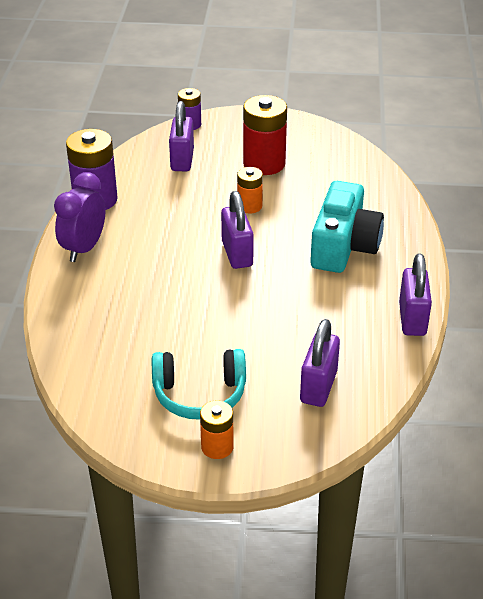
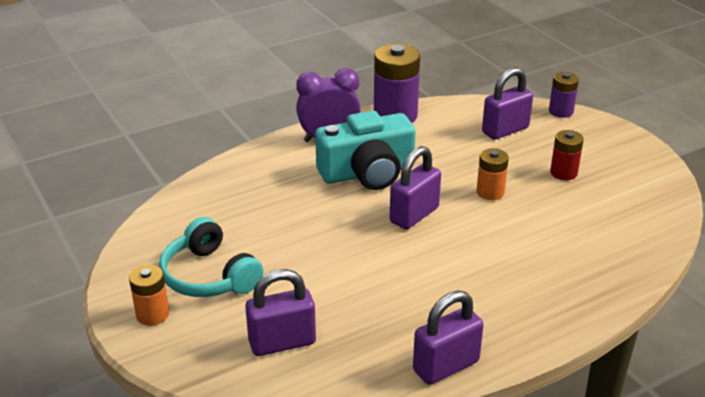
camera: 55 degrees right, 5 degrees down
red battery [243,95,287,175] -> red battery [550,130,584,180], size x0.56
turquoise camera [310,181,384,273] -> turquoise camera moved to [315,111,416,190]

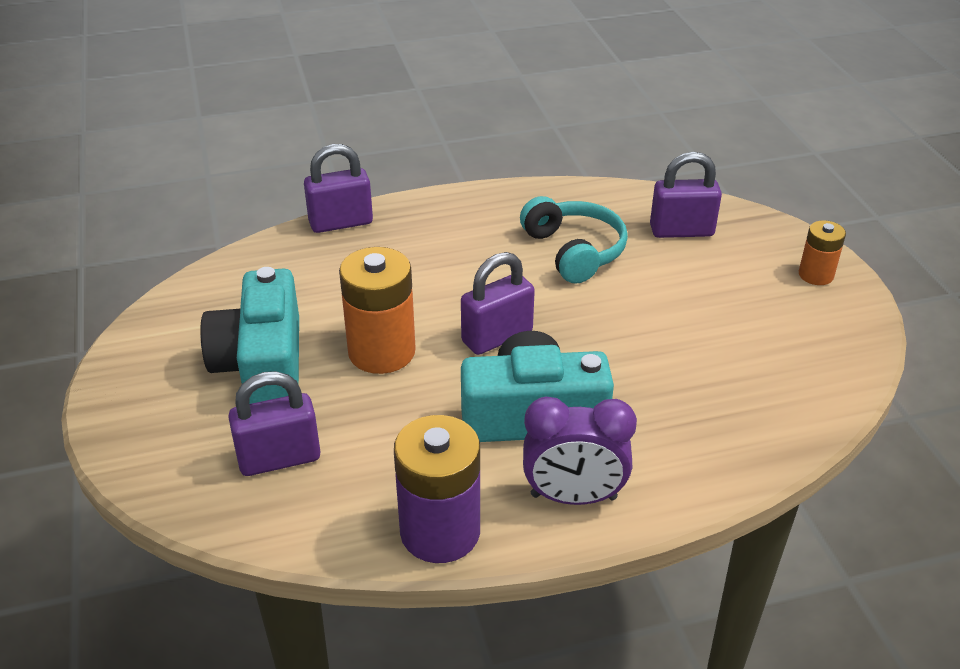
camera: 165 degrees left, 5 degrees up
turquoise headphones [159,217,263,297] -> turquoise headphones moved to [520,196,628,284]
purple padlock [413,291,484,385] -> purple padlock moved to [304,144,373,233]
orange battery [477,148,509,200] -> orange battery [339,247,416,374], size x1.78
purple battery [549,72,579,118] -> none
red battery [550,130,584,180] -> turquoise camera [201,267,299,404]

